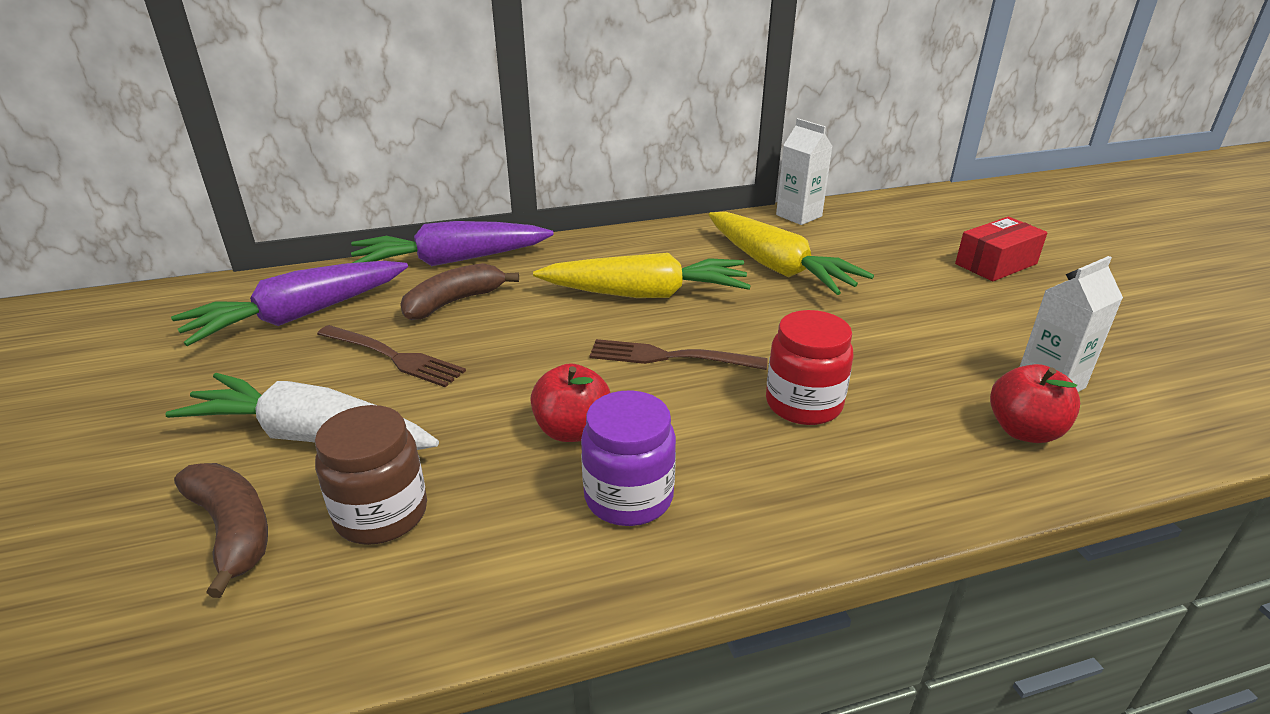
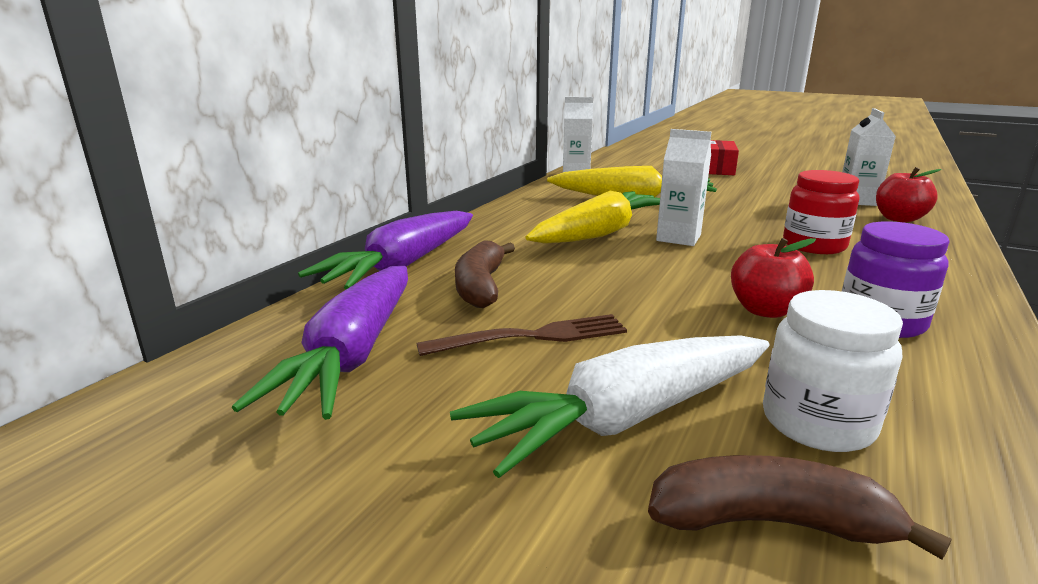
camera: 45 degrees left, 10 degrees down
brown jar [315,405,427,545] -> white jar [763,290,903,452]
brown fork [589,339,768,370] -> none
none -> white carton [656,129,711,246]

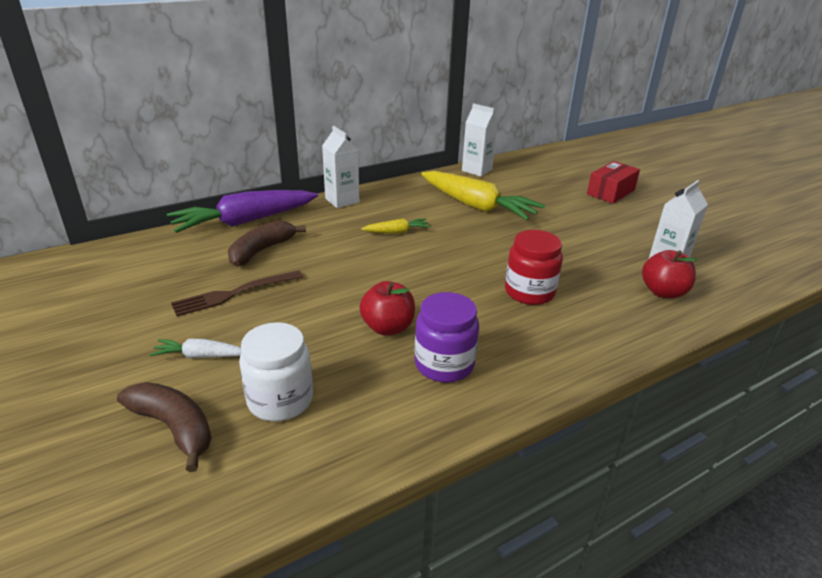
camera: 30 degrees right, 10 degrees up
purple carrot [232,266,408,420] -> none
brown fork [416,314,627,356] -> brown fork turned 135 degrees clockwise [171,270,303,316]
white carrot [450,335,769,478] -> white carrot [149,339,242,358], size x0.46
yellow carrot [525,191,660,244] -> yellow carrot [361,218,431,234], size x0.46
white carton [656,129,711,246] -> white carton moved to [322,126,359,208]

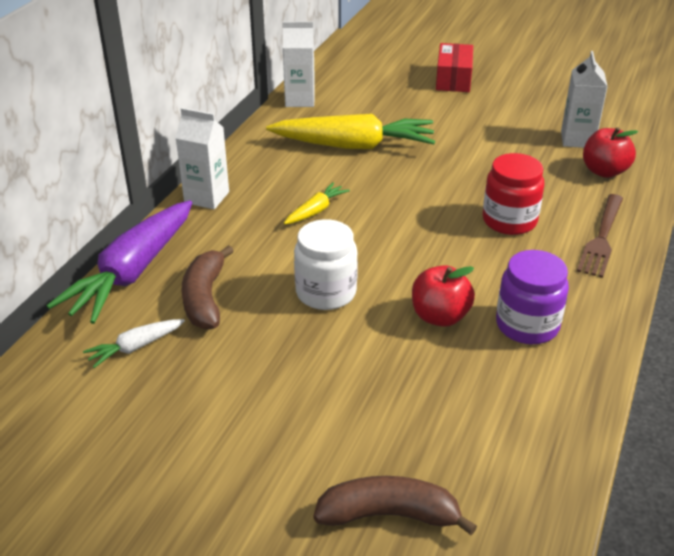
camera: 35 degrees left, 5 degrees up
white carrot [149,339,242,358] -> white carrot moved to [83,319,185,368]
brown fork [171,270,303,316] -> brown fork moved to [577,194,623,278]
white jar [239,322,313,421] -> white jar moved to [294,219,358,310]

